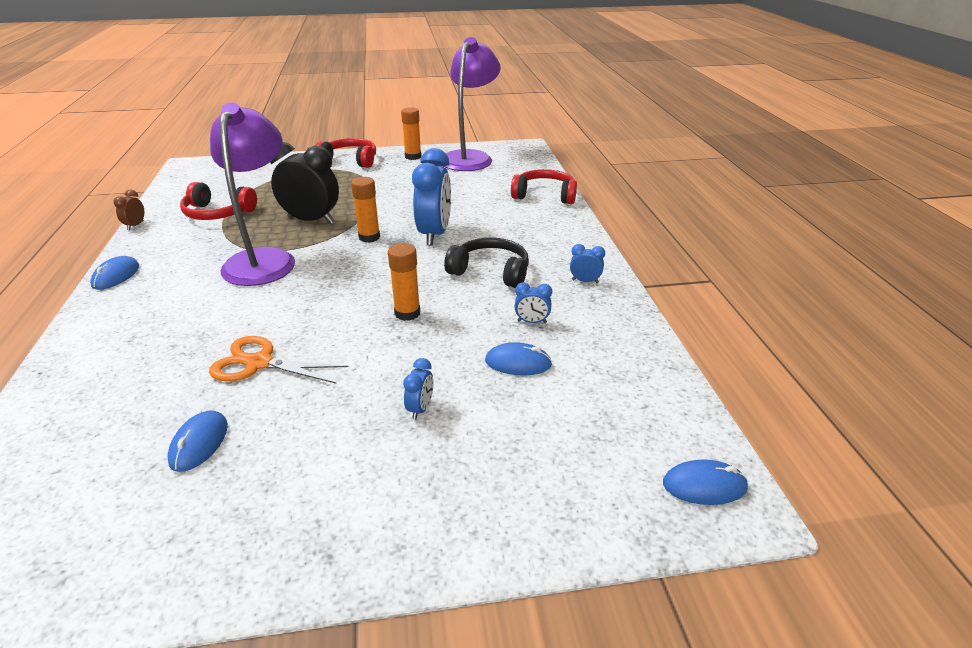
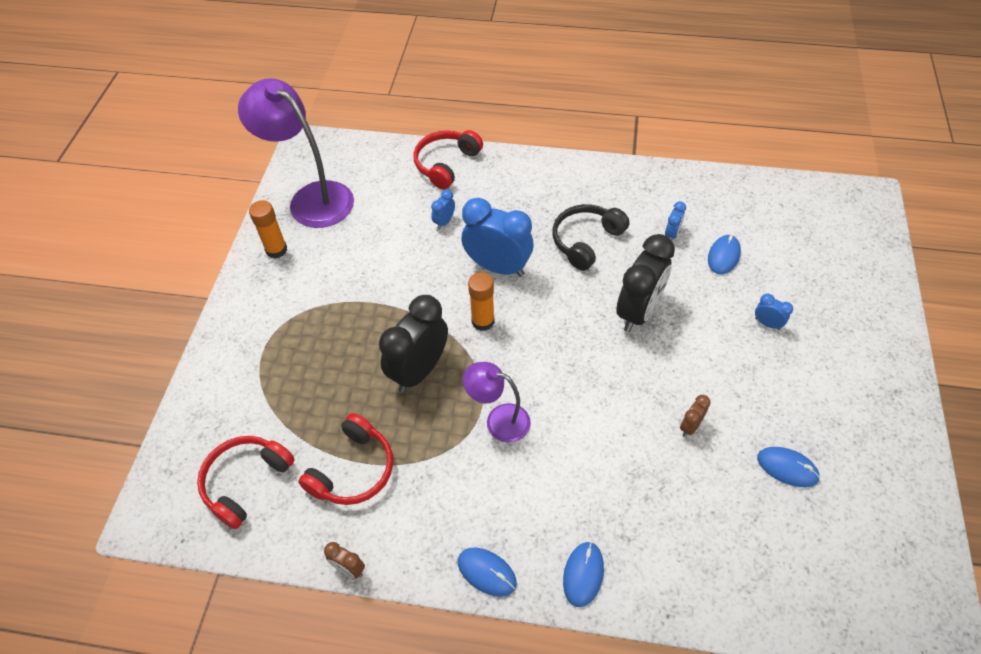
camera: 70 degrees left, 20 degrees up
orange scissors [209,336,349,384] -> brown clock [680,395,711,437]
purple lamp [210,103,295,286] -> purple lamp [463,362,531,443], size x0.56
red headphones [316,138,376,168] -> red headphones moved to [197,436,295,529]
orange glue stick [388,243,420,321] -> black clock [616,234,675,332]
blue clock [570,244,605,283] -> blue clock moved to [431,190,455,229]
blue mouse [663,459,748,505] -> blue mouse moved to [563,542,604,607]

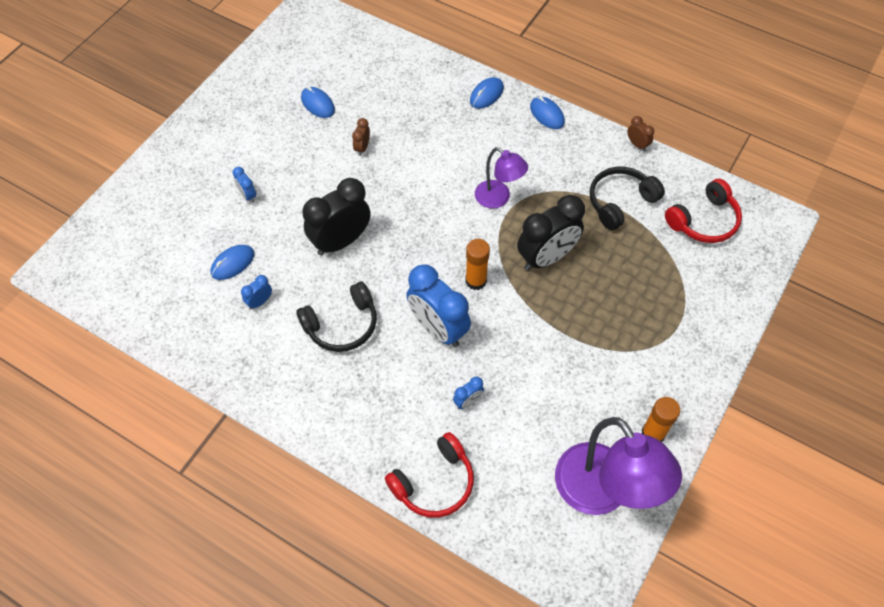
camera: 160 degrees left, 5 degrees up
red headphones [298,413,393,505] -> black headphones [589,167,665,230]
brown clock [680,395,711,437] -> brown clock turned 135 degrees clockwise [352,118,370,156]

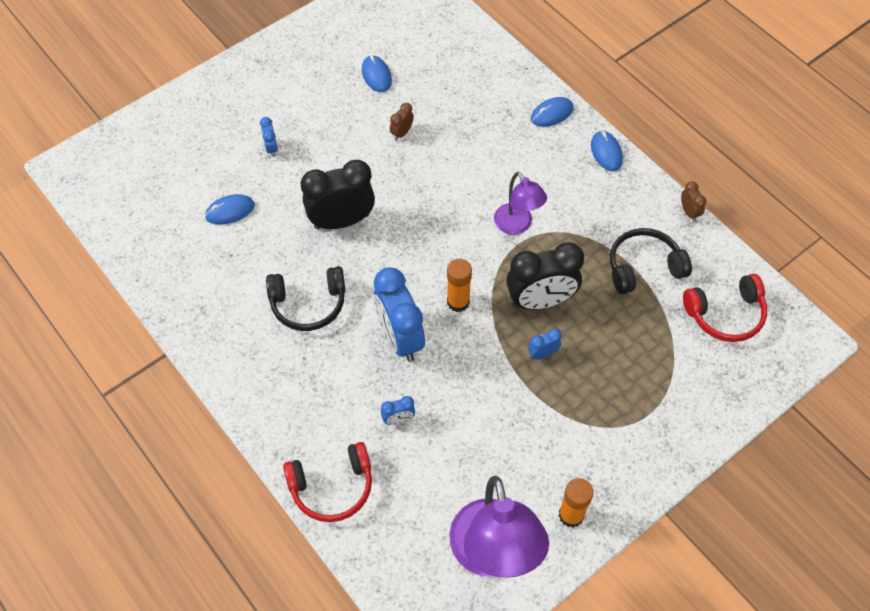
camera: 20 degrees right, 0 degrees up
blue clock [241,275,272,309] -> blue clock moved to [528,329,561,359]

